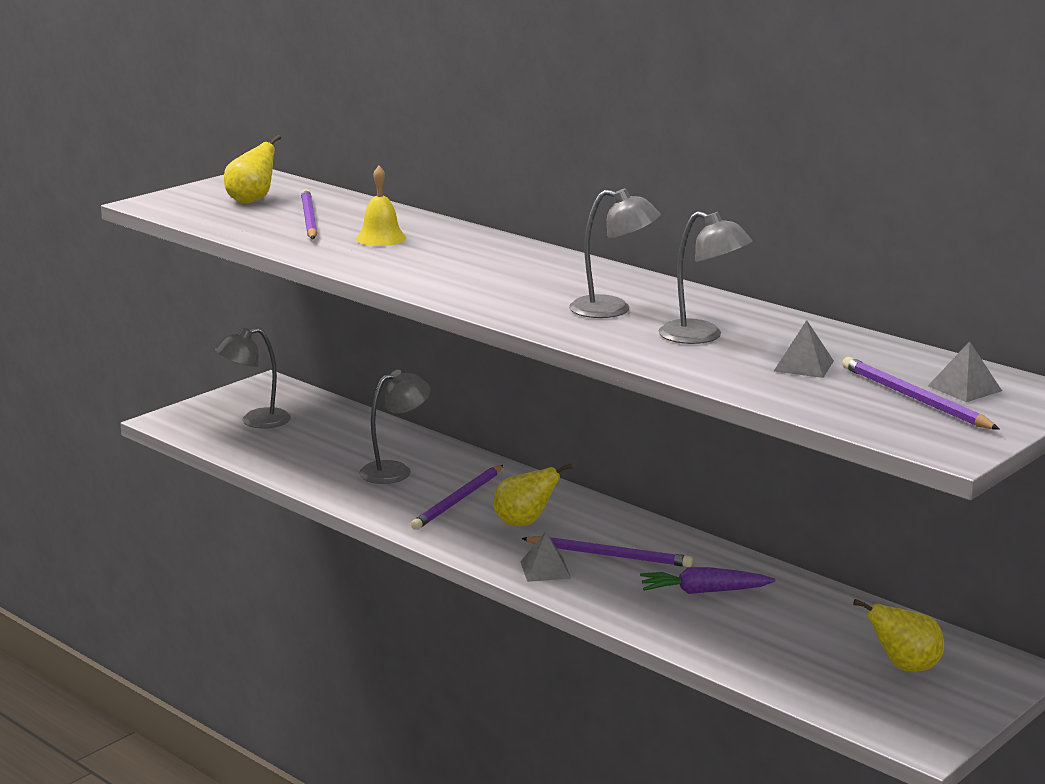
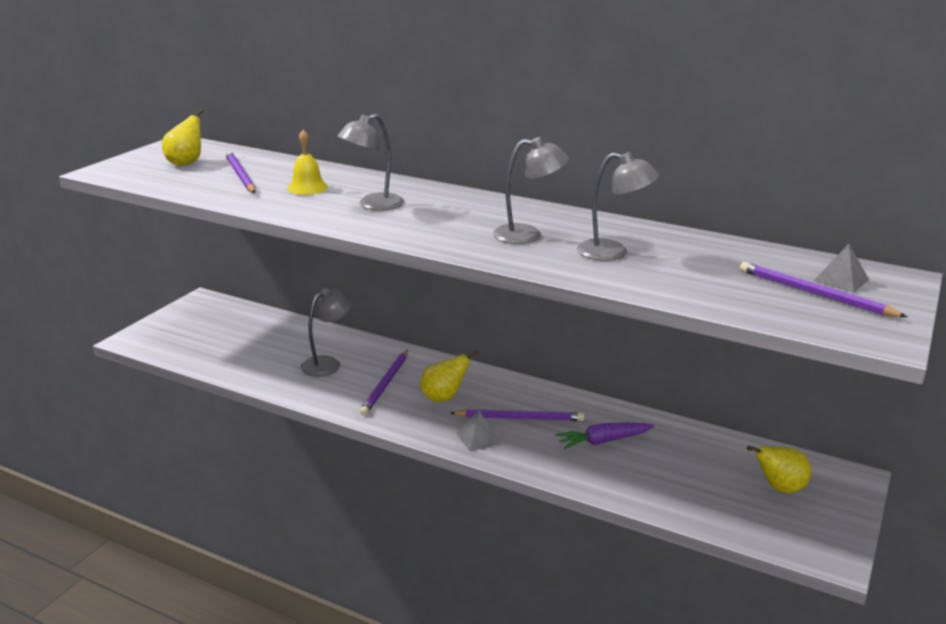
camera: 15 degrees left, 5 degrees up
grey lamp [215,328,291,428] -> grey lamp moved to [337,114,404,211]
grey pyramid [774,320,834,378] -> none

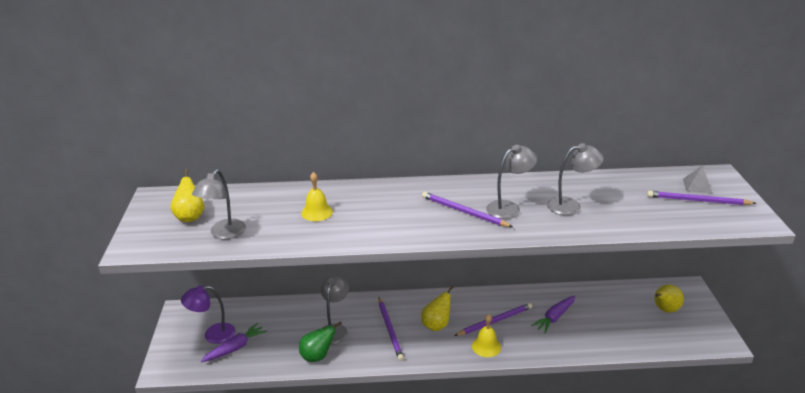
camera: 30 degrees left, 5 degrees up
purple pencil [226,151,255,193] -> purple pencil moved to [422,192,513,227]
grey lamp [337,114,404,211] -> grey lamp moved to [192,169,246,239]
grey pyramid [456,411,501,451] -> yellow bell [472,314,501,357]
none -> purple lamp [181,285,235,344]
none -> purple carrot [201,323,267,362]
none -> green pear [299,321,342,362]

